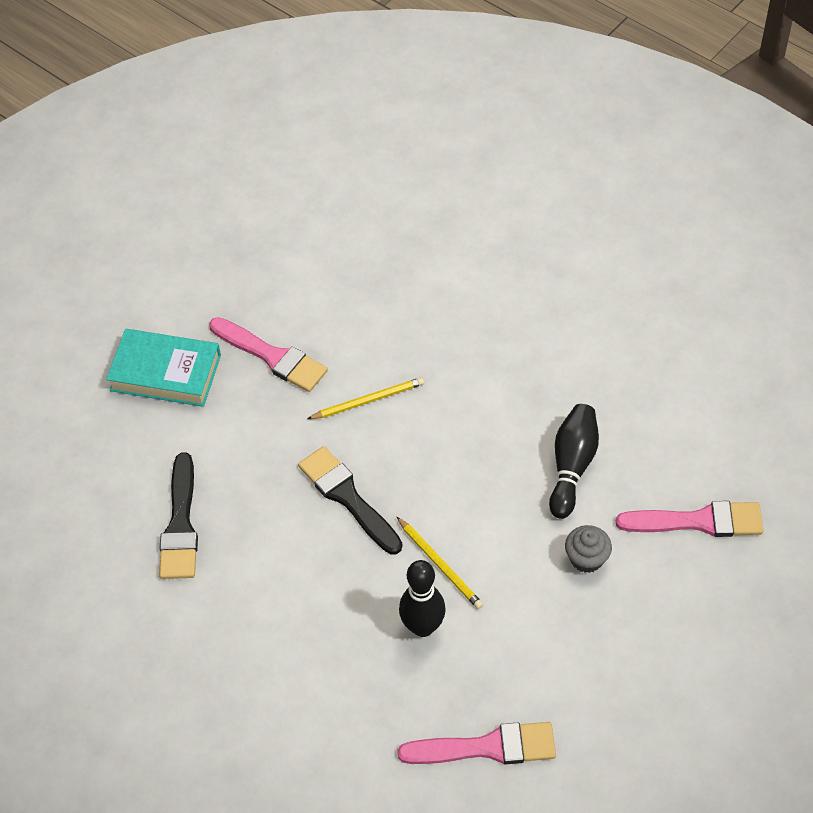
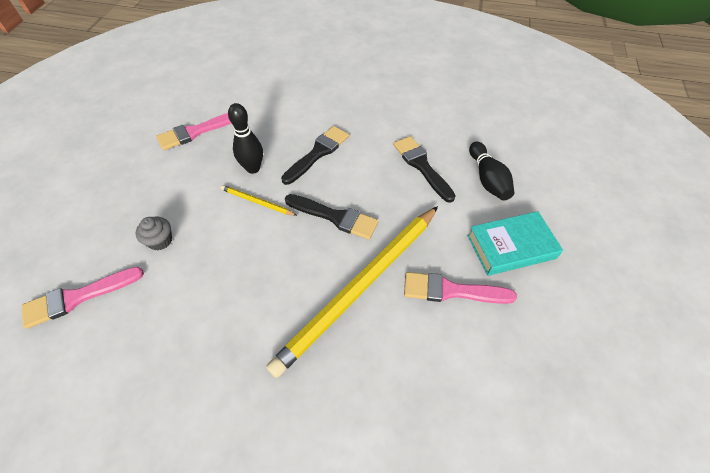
camera: 150 degrees right, 0 degrees up
yellow pencil [307,377,424,419] -> yellow pencil [266,206,438,378], size x2.48
black bowling pin [549,404,599,519] -> black bowling pin moved to [469,142,514,201]
none -> black brush [281,126,349,185]

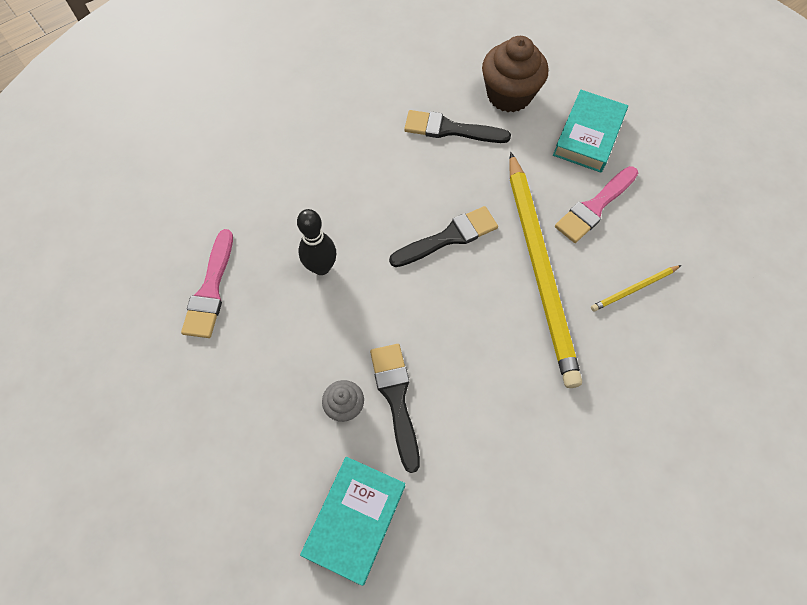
camera: 50 degrees left, 10 degrees up
pink brush [22,267,144,329] -> turquoise book [300,457,405,586]
yellow pencil [221,185,297,216] -> yellow pencil moved to [591,265,681,312]
black brush [281,126,349,185] -> black brush moved to [370,344,420,473]
black bowling pin [469,142,514,201] -> brown cupcake [482,36,548,112]

